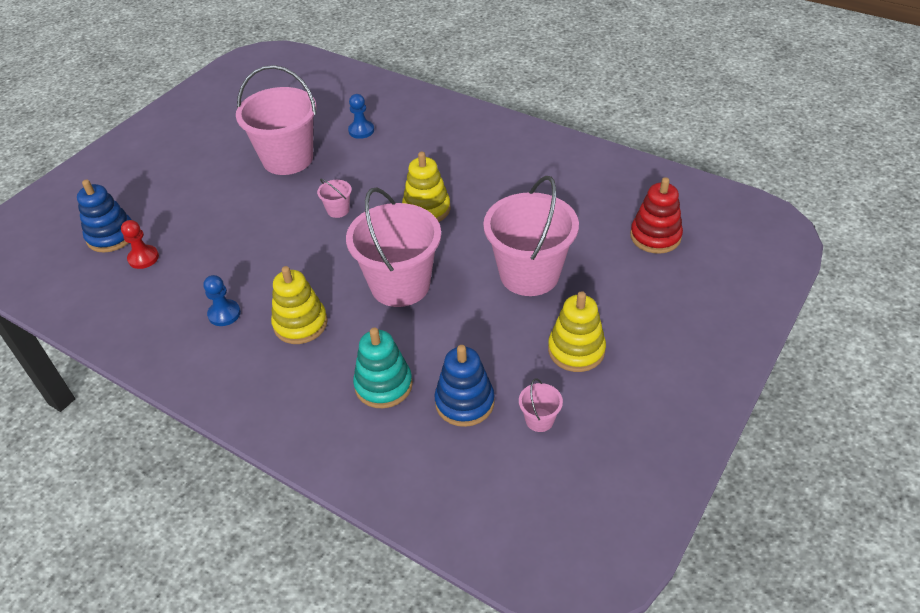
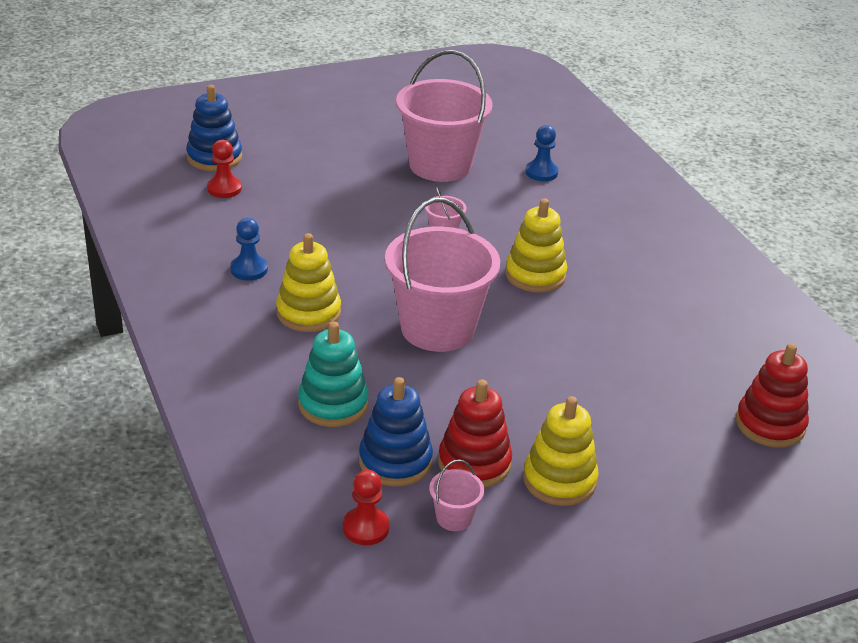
camera: 30 degrees right, 10 degrees down
pink bucket [483,176,579,296] -> none
none -> red pawn [343,470,390,545]
none -> red stacking toy [438,379,512,488]

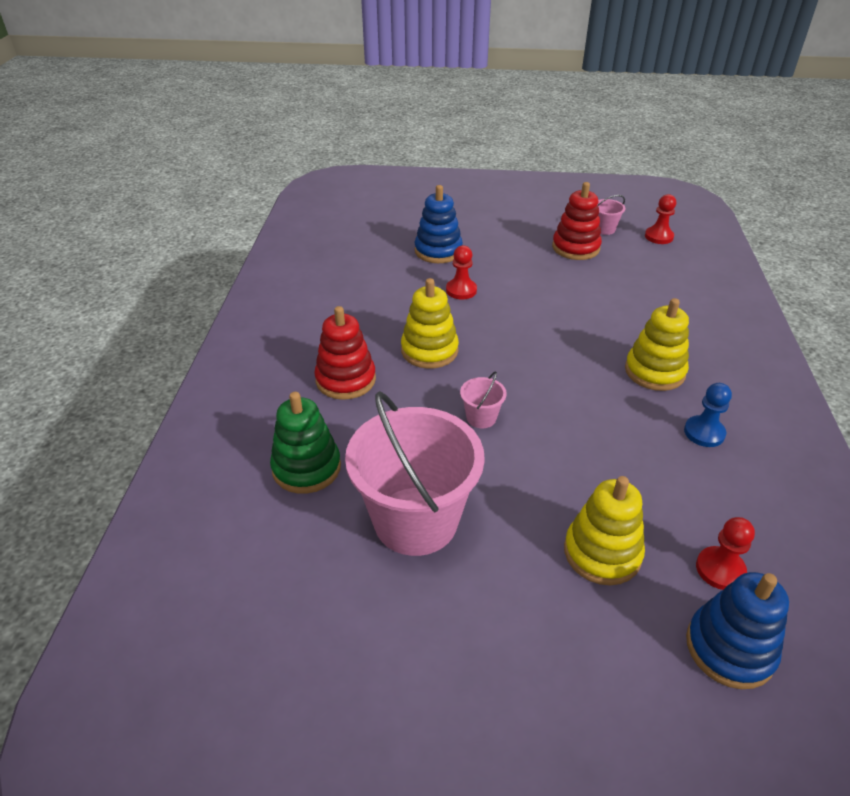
camera: 150 degrees left, 5 degrees up
turquoise stacking toy [298,322,369,427] -> none
blue stacking toy [359,377,433,486] -> blue stacking toy moved to [415,185,463,263]
pink bucket [385,198,500,352] -> none
yellow stacking toy [523,396,599,506] -> yellow stacking toy moved to [564,476,645,585]
blue pawn [525,125,558,181] -> green stacking toy [270,392,341,494]
red stacking toy [736,343,809,448] -> red stacking toy moved to [314,306,376,400]
none -> red pawn [446,245,477,300]

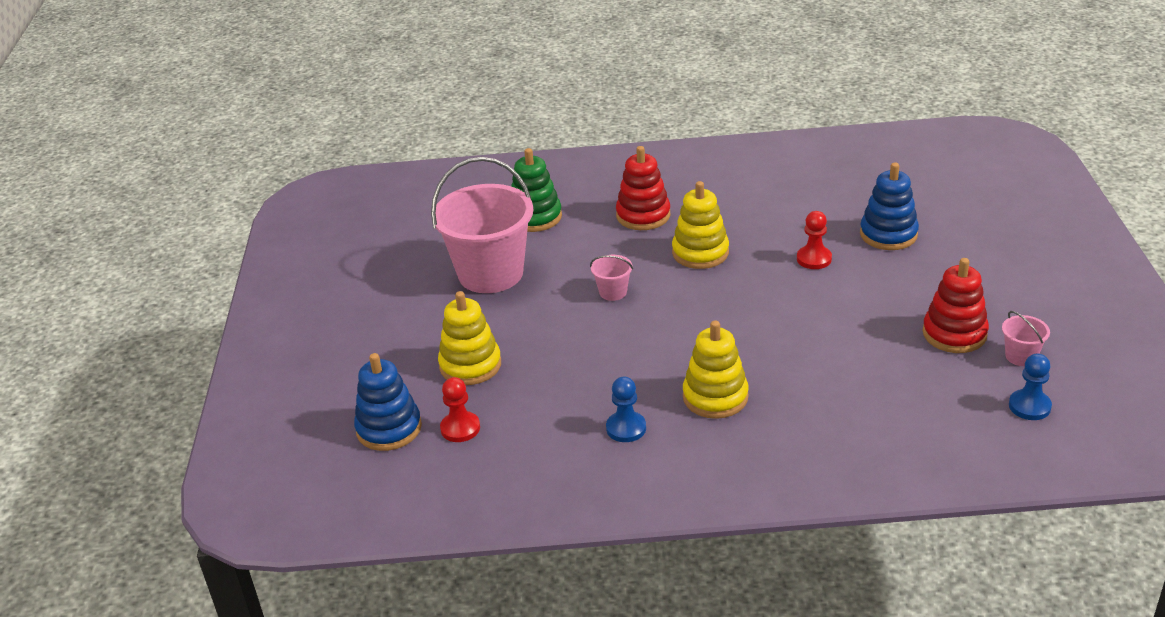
camera: 85 degrees right, 5 degrees down
red pawn [645,194,676,244] -> blue pawn [1009,354,1052,420]

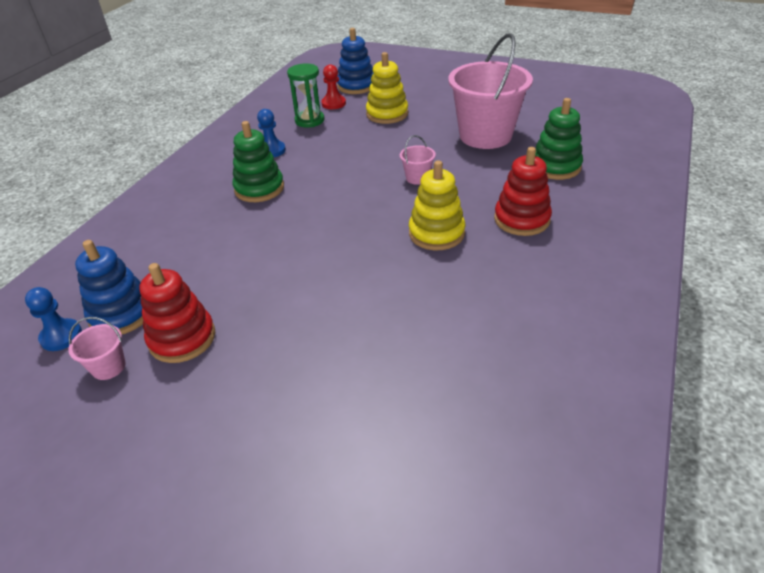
camera: 115 degrees right, 5 degrees up
yellow stacking toy [683,321,749,419] -> green stacking toy [232,121,284,202]
red pawn [797,211,832,269] -> none
blue stacking toy [860,163,919,250] -> blue stacking toy moved to [75,240,143,334]
none -> green hourglass [287,64,325,127]

